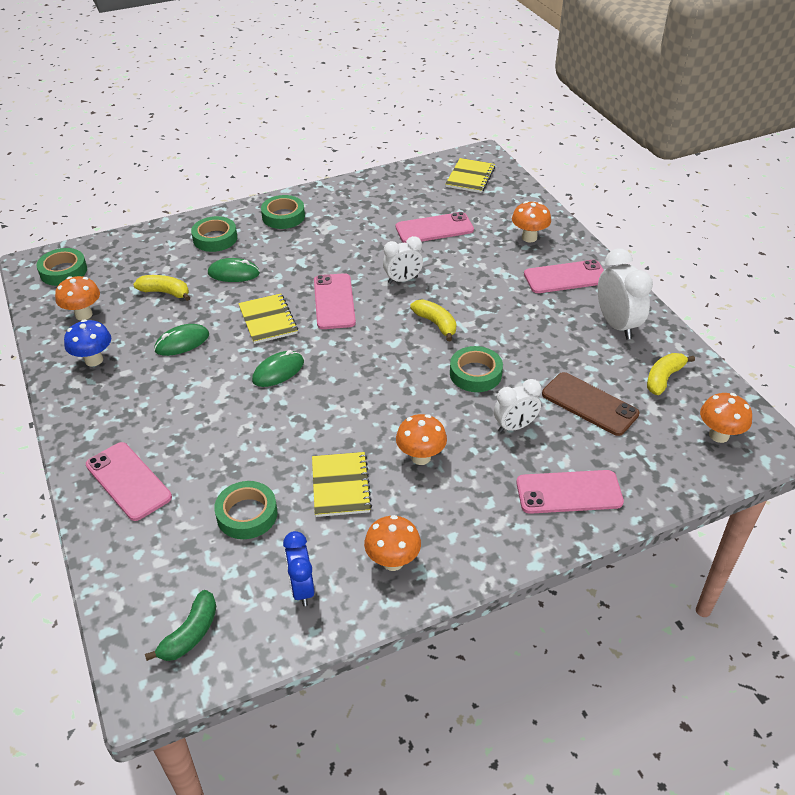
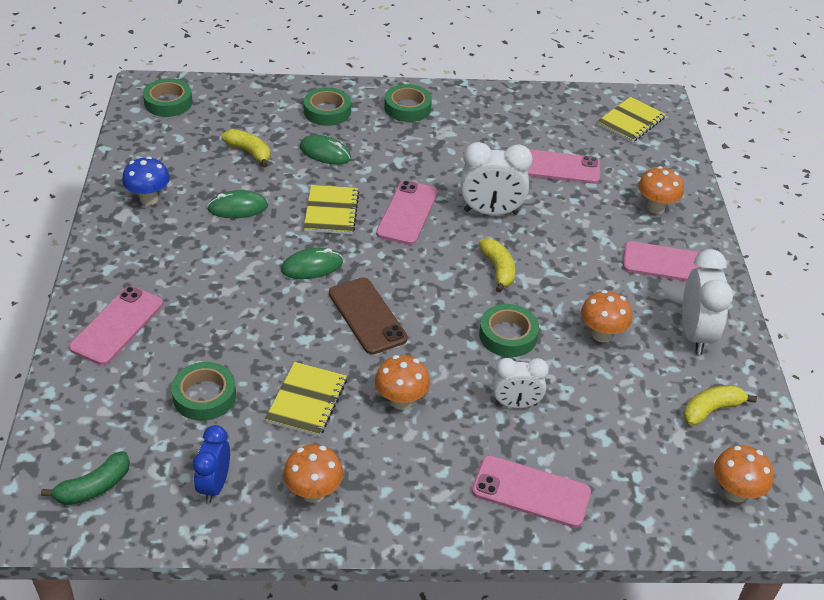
camera: 20 degrees right, 0 degrees up
orange mushroom [55,276,100,320] -> orange mushroom moved to [581,290,632,343]
pink phone [86,442,172,521] -> pink phone turned 45 degrees clockwise [69,286,163,365]
white clock [383,236,423,284] -> white clock [461,142,533,215], size x1.53
brown phone [542,372,639,436] -> brown phone moved to [329,277,408,355]

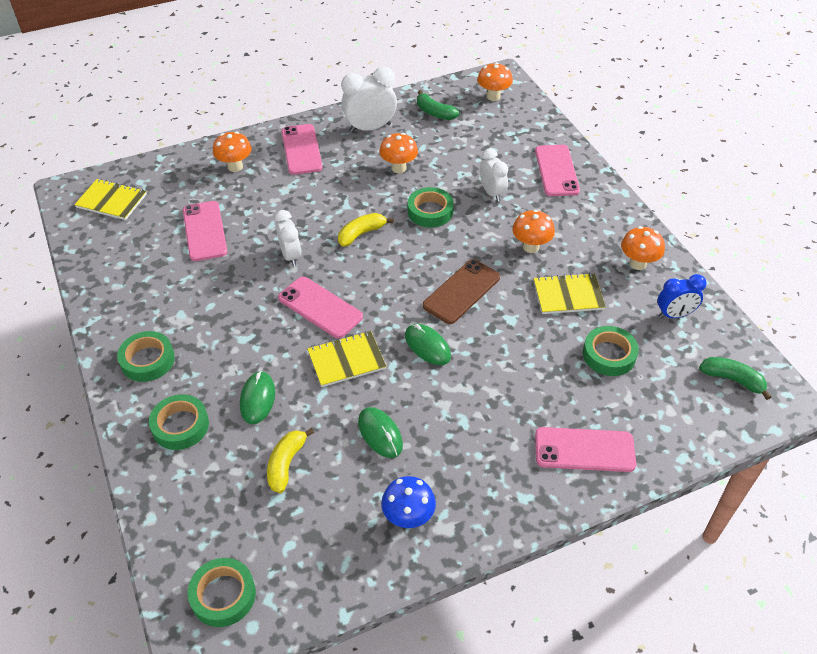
camera: 110 degrees left, 5 degrees up
pink phone [376,180,438,245] -> pink phone turned 45 degrees clockwise [278,277,363,339]
white clock [461,142,533,215] -> white clock [275,210,301,266], size x0.65
yellow banana [684,385,757,426] -> green banana [417,90,460,120]

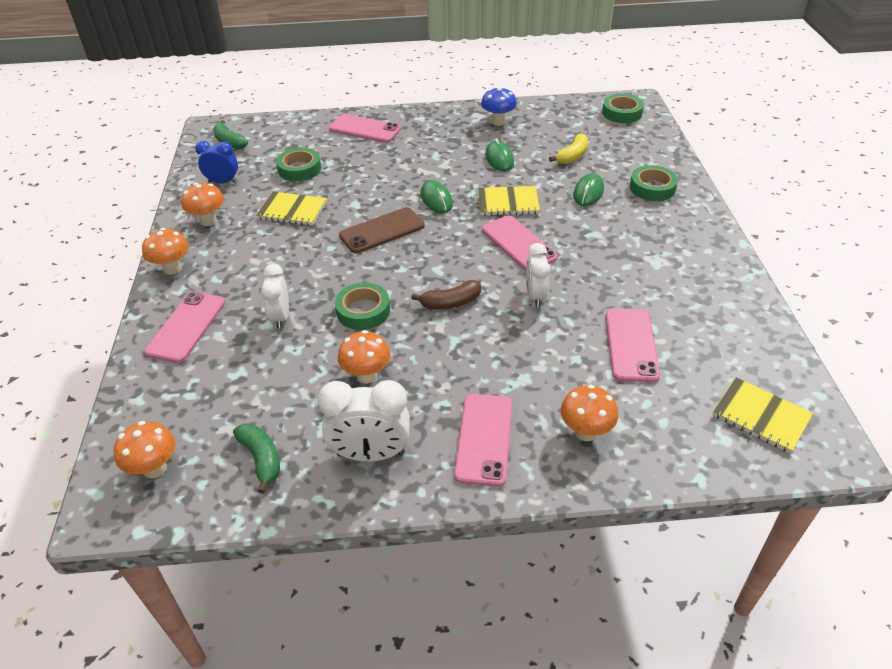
camera: 160 degrees left, 5 degrees down
green tape [117,331,175,382] -> none
yellow banana [338,213,393,247] -> brown banana [411,280,481,310]
orange mushroom [512,209,555,253] -> orange mushroom moved to [142,228,189,275]

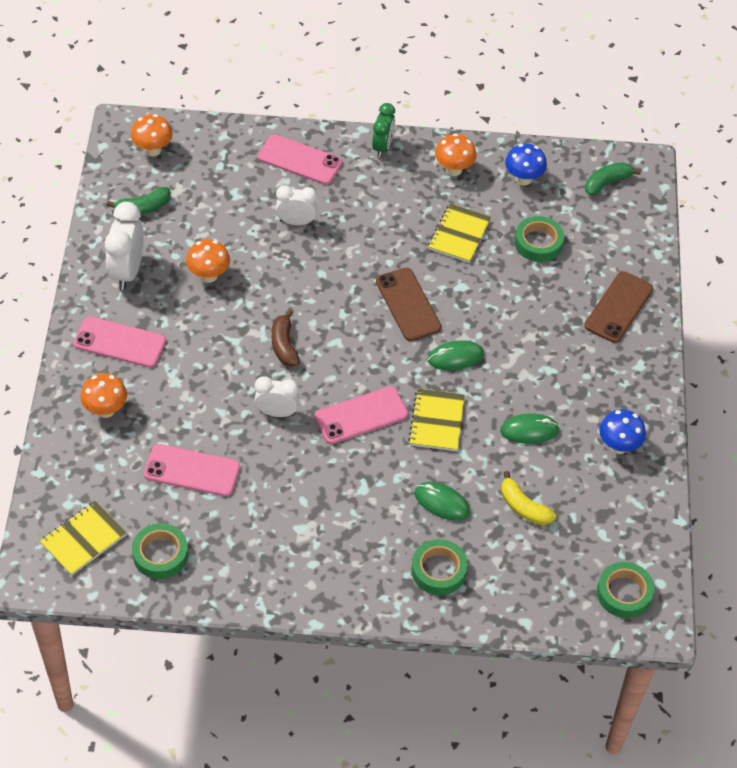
camera: 95 degrees right, 10 degrees up
orange mushroom [142,228,189,275] -> green clock [372,103,395,158]
blue clock [195,141,238,183] -> blue mushroom [505,144,547,186]
pink phone [329,114,401,143] -> brown phone [584,271,653,343]
green tape [335,282,390,330] -> green tape moved to [132,523,188,579]

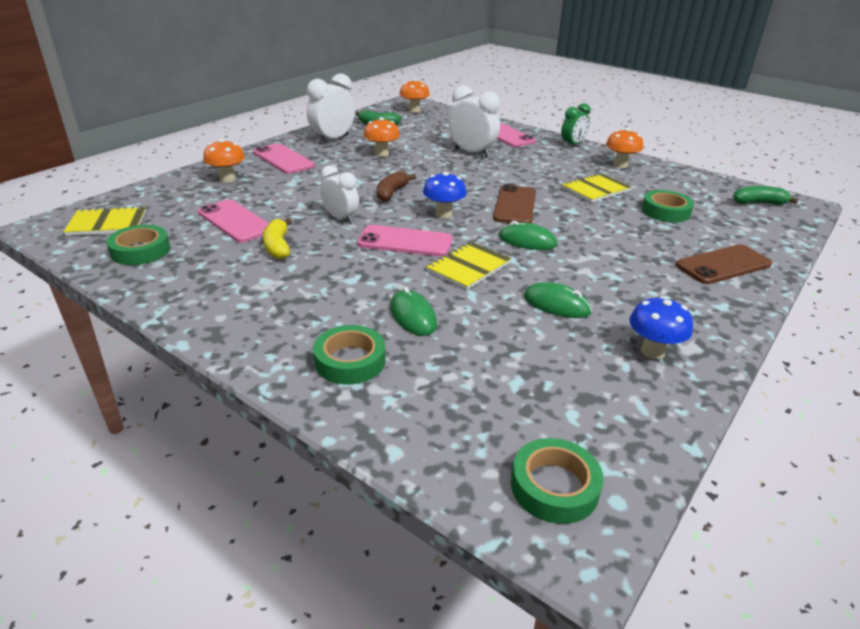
camera: 35 degrees right, 20 degrees down
white clock [276,185,317,225] -> white clock [449,85,500,158], size x1.53
yellow banana [501,471,556,525] -> yellow banana moved to [263,218,292,259]
blue mushroom [505,144,547,186] -> blue mushroom moved to [423,172,467,218]

